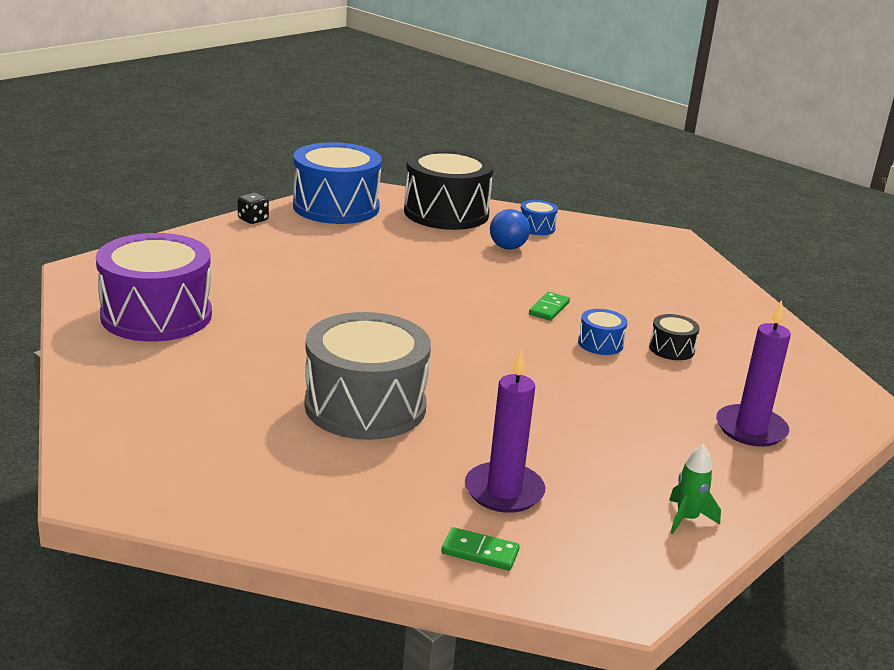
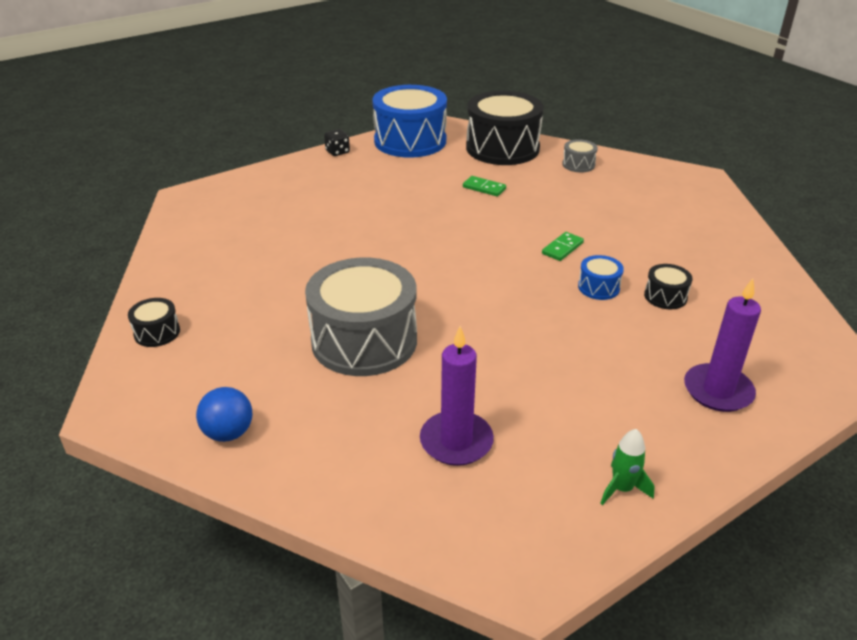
camera: 15 degrees right, 10 degrees up
purple drum [96,233,212,341] -> none
green domino [441,527,520,571] -> green domino moved to [463,176,506,197]
blue ball [490,209,530,250] -> blue ball moved to [196,387,252,442]
blue drum [520,200,558,235] -> grey drum [562,139,598,173]
none -> black drum [128,298,180,347]

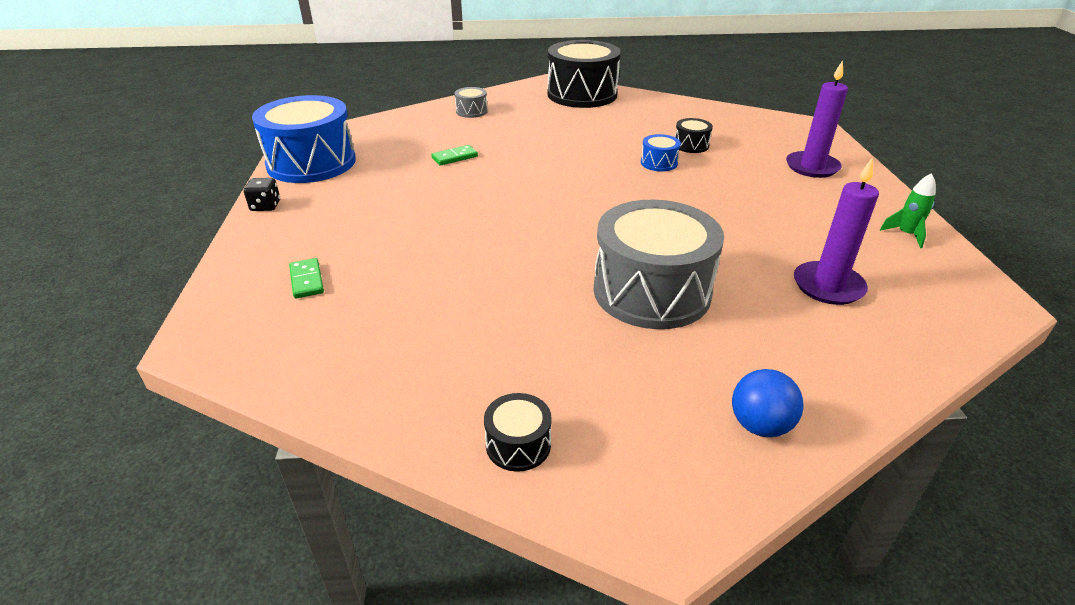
camera: 60 degrees left, 0 degrees up
black drum [466,91,544,165] -> black drum moved to [547,40,621,108]
green domino [542,232,584,261] -> green domino moved to [289,258,324,299]

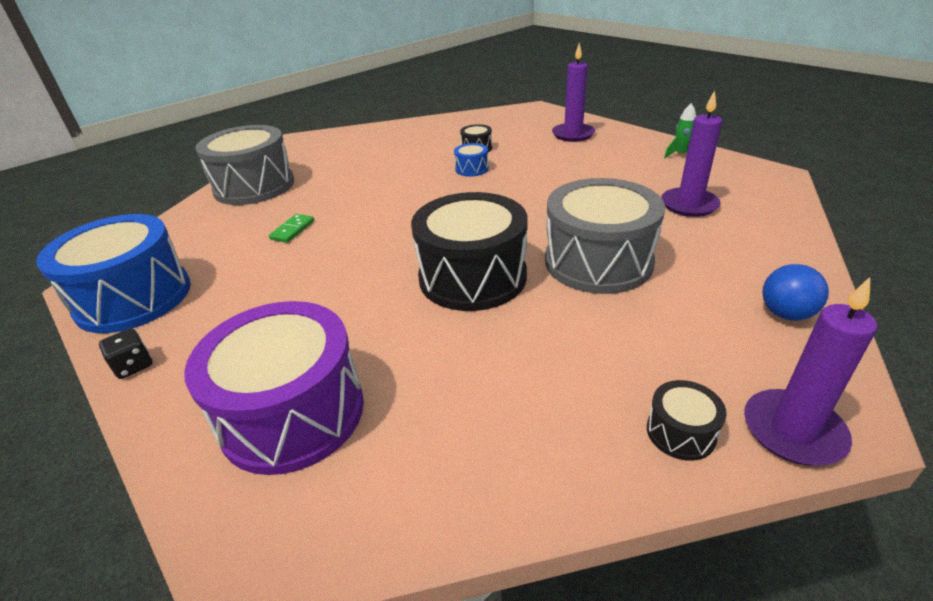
camera: 35 degrees left, 0 degrees up
green domino [289,258,324,299] -> purple drum [184,301,364,475]
grey drum [455,87,488,118] -> grey drum [195,125,294,205], size x2.35
black drum [547,40,621,108] -> black drum moved to [411,192,528,311]
none -> purple candle [744,277,877,466]

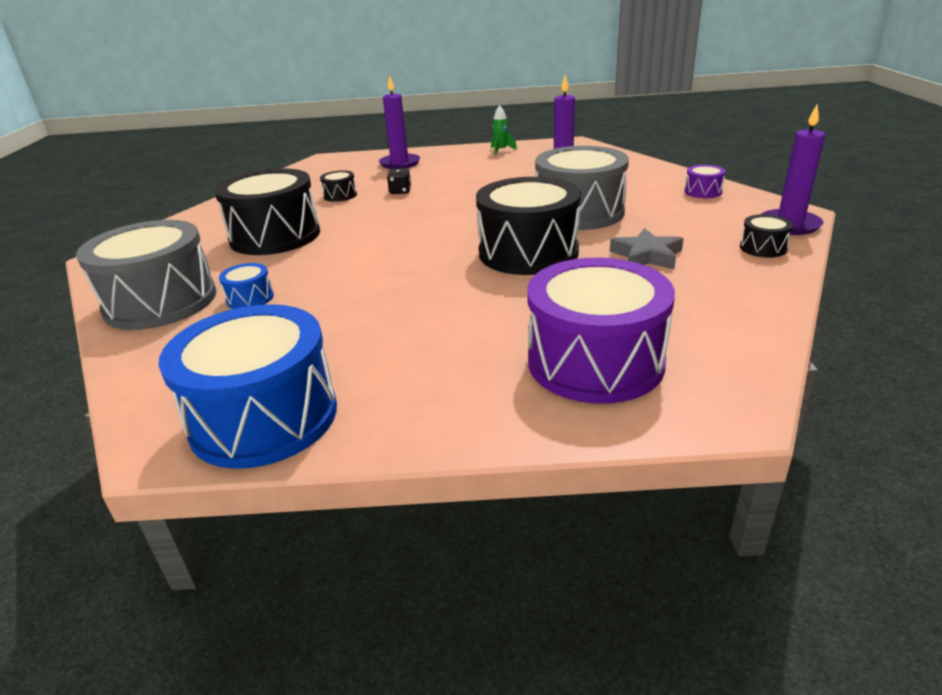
camera: 50 degrees left, 5 degrees down
black dice [99,328,152,379] -> black dice moved to [387,168,411,194]
green domino [269,214,314,243] -> none
blue drum [454,143,489,177] -> blue drum moved to [219,263,274,309]
blue ball [762,264,829,321] -> purple drum [685,165,726,198]
none -> black drum [214,168,320,255]
none -> grey star [610,228,684,269]

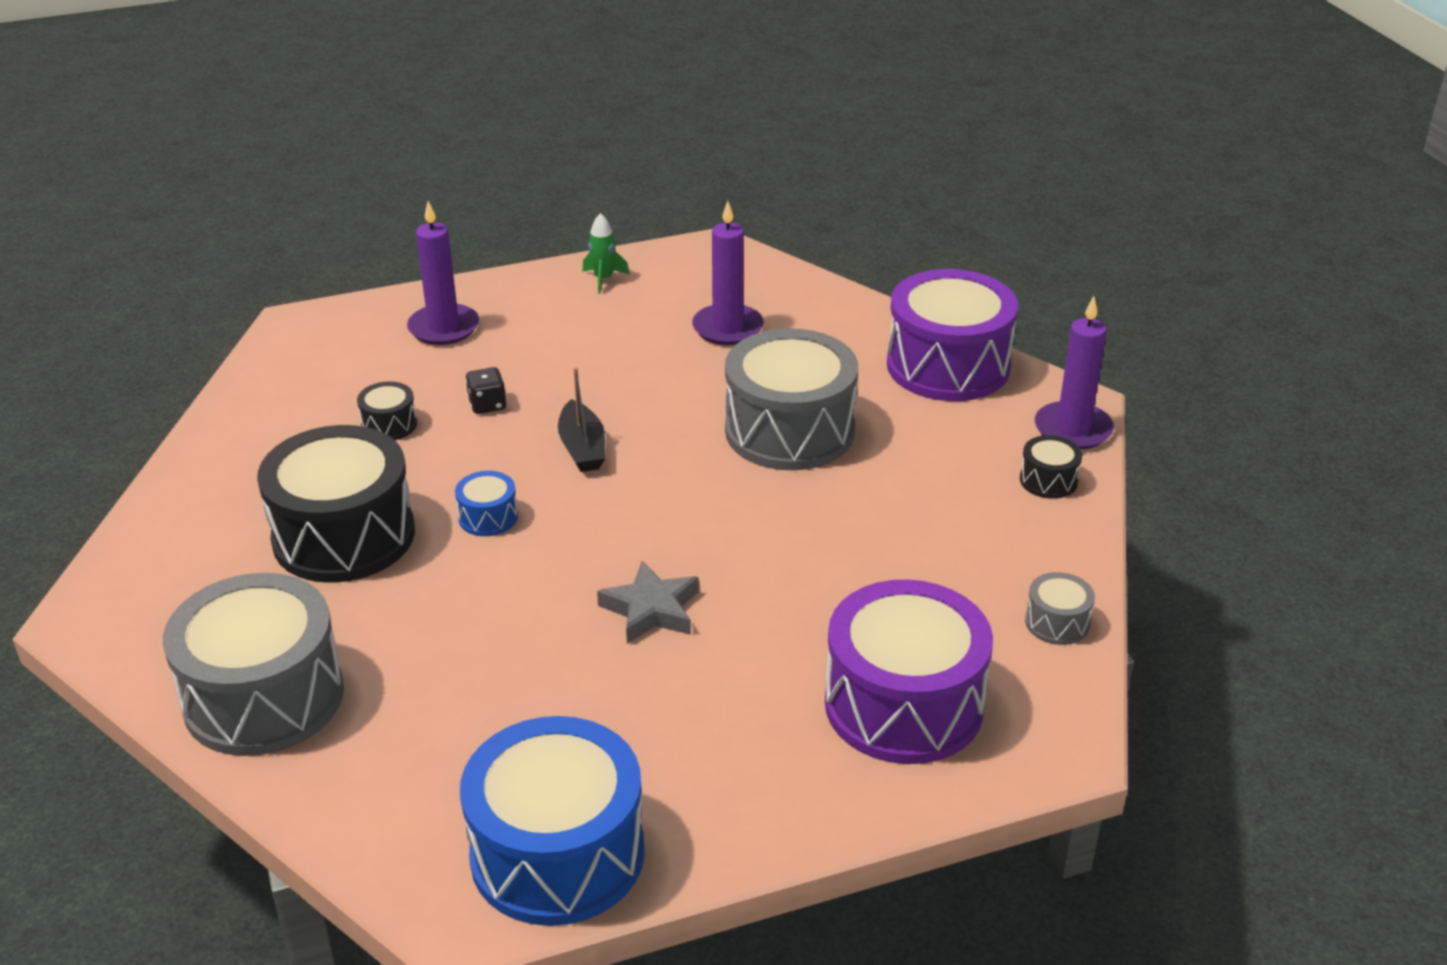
camera: 20 degrees left, 5 degrees up
blue drum [219,263,274,309] -> blue drum moved to [455,471,518,536]
black drum [476,177,581,275] -> none
grey star [610,228,684,269] -> grey star moved to [597,561,699,644]
purple drum [685,165,726,198] -> purple drum [887,269,1018,401], size x2.35
none -> black boat [558,367,606,472]
none -> grey drum [1025,572,1095,645]

